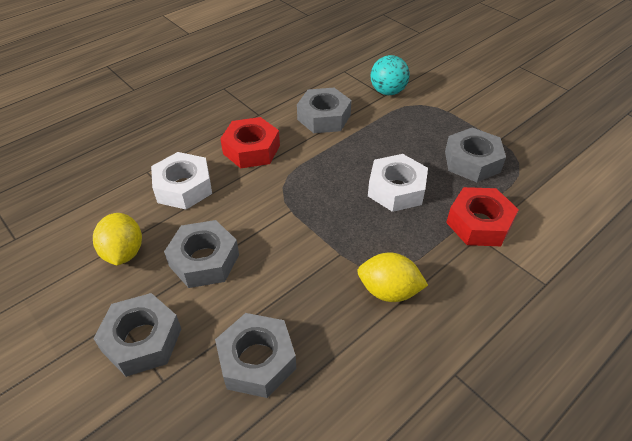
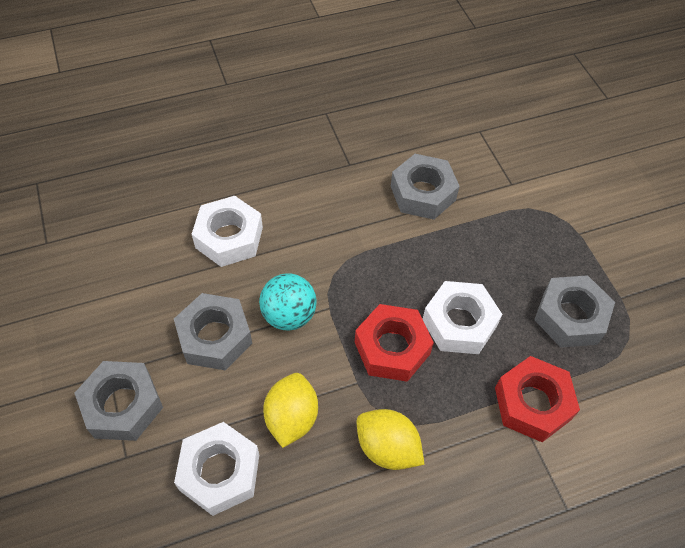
camera: 20 degrees right, 10 degrees up
yellow lemon [93,213,142,265] -> yellow lemon moved to [263,373,318,448]
grey nut [215,313,296,398] -> white nut [174,422,259,516]
red nut [220,117,280,168] -> red nut moved to [355,304,434,382]
turquoise ball [371,55,410,95] -> turquoise ball moved to [259,273,317,331]

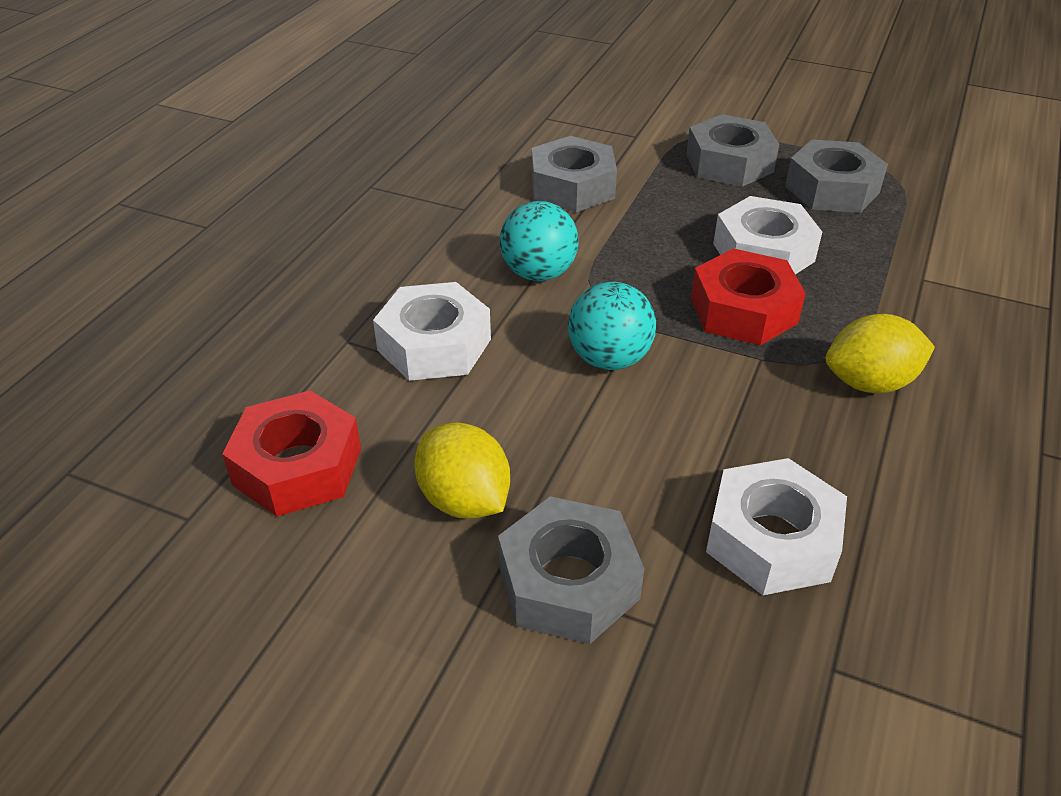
camera: 45 degrees left, 15 degrees down
grey nut [174,293,252,370] -> grey nut moved to [686,114,779,187]
yellow lemon [263,373,318,448] -> yellow lemon moved to [414,422,510,519]
red nut [495,356,580,442] -> red nut moved to [222,390,361,517]
none -> turquoise ball [500,201,579,281]

